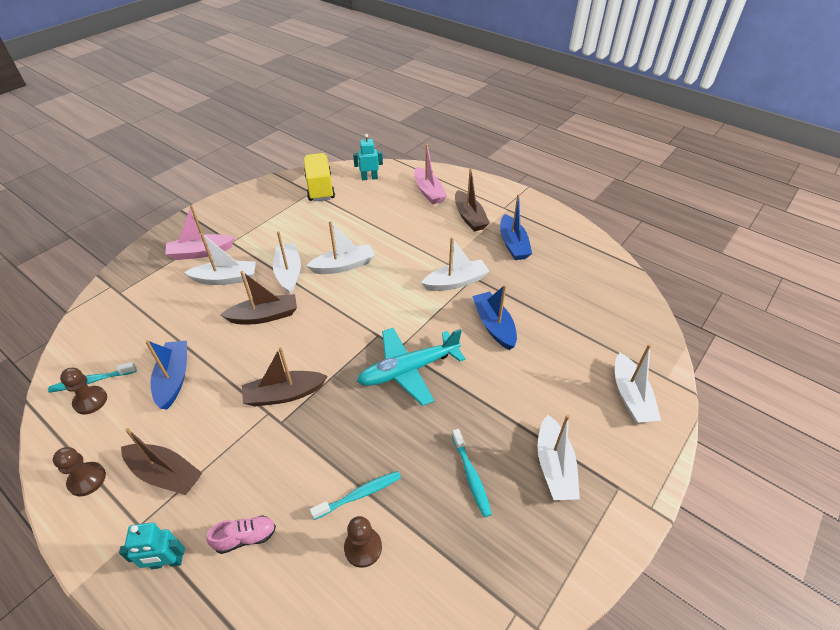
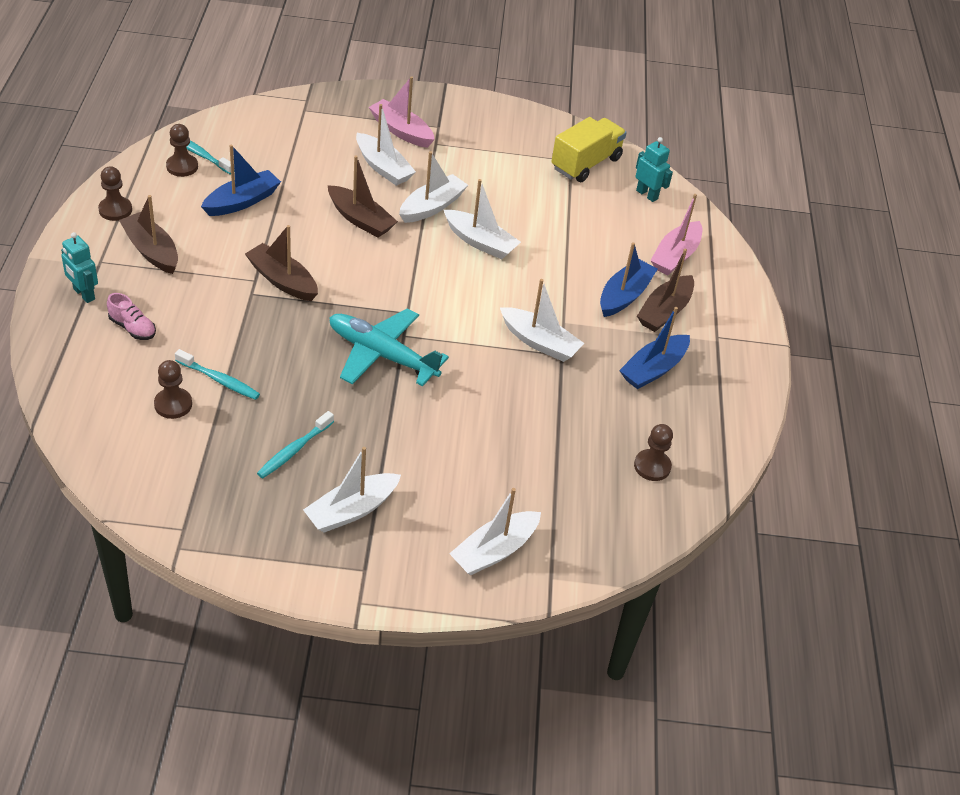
camera: 50 degrees right, 0 degrees up
brown boat [121,428,202,495] -> brown boat turned 150 degrees clockwise [119,195,178,274]
blue boat [472,285,517,350] -> blue boat moved to [600,242,657,317]
none -> brown pawn [634,424,673,481]

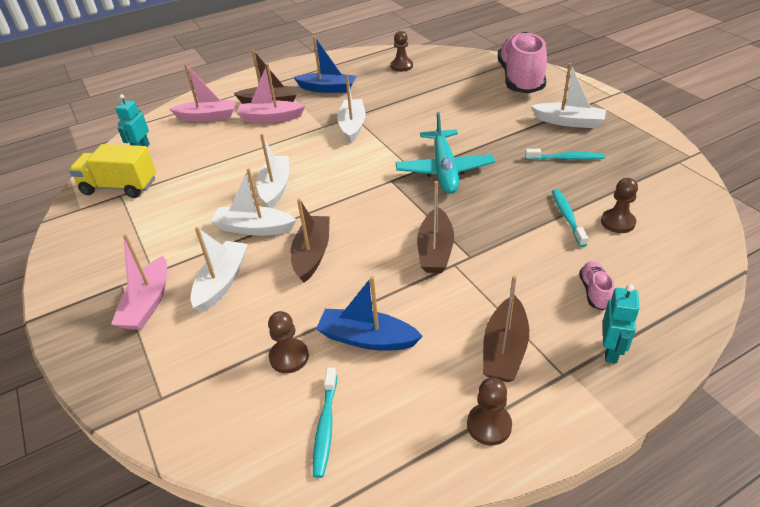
camera: 115 degrees left, 5 degrees down
brown pawn [166,124,198,177] -> brown pawn moved to [268,311,309,373]
white boat [449,488,541,575] -> pink shoe [498,32,547,94]
blue boat [600,242,657,317] -> pink boat [237,63,305,123]

